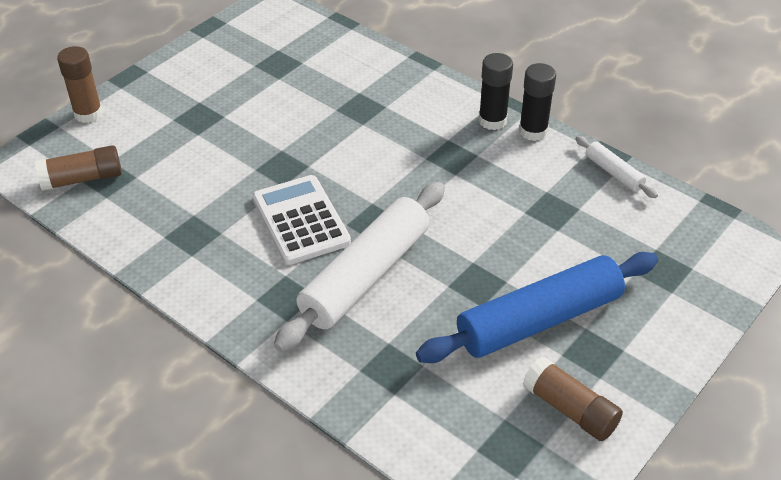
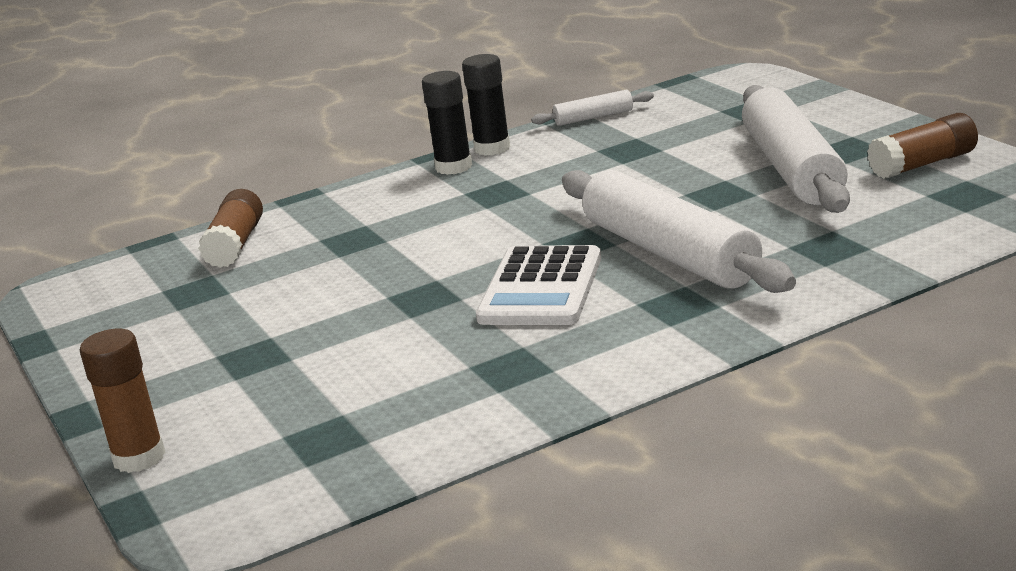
camera: 65 degrees left, 20 degrees down
brown glue stick [35,145,122,191] -> brown glue stick moved to [198,189,263,268]
white calculator [252,175,351,265] -> white calculator turned 75 degrees counterclockwise [476,245,601,325]
blue rolling pin [416,252,658,363] -> white rolling pin [742,85,850,213]

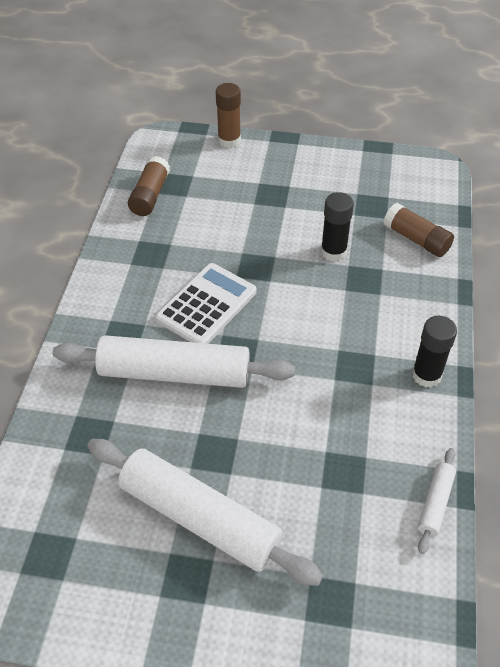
camera: 125 degrees right, 25 degrees up
black glue stick [462,54,510,156] -> black glue stick moved to [321,192,354,261]
white calculator [476,245,601,325] -> white calculator turned 75 degrees clockwise [155,263,257,344]
brown glue stick [867,113,978,179] -> brown glue stick moved to [128,156,170,216]

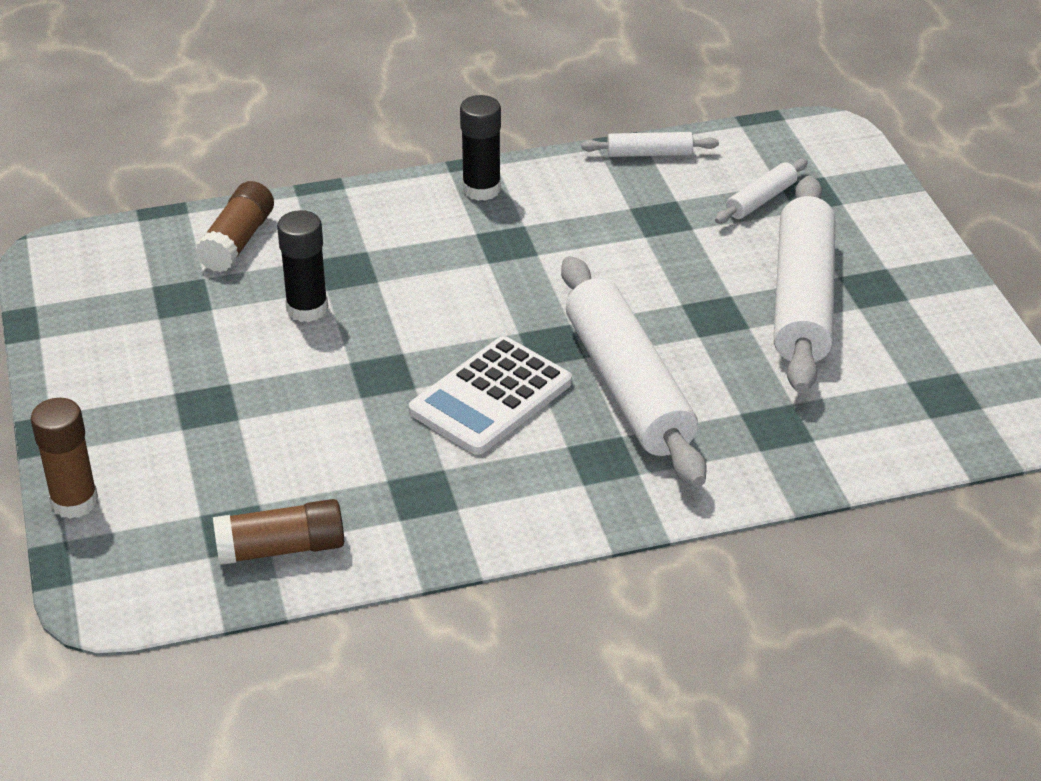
camera: 115 degrees left, 10 degrees down
white calculator [155,263,257,344] -> white calculator turned 60 degrees counterclockwise [409,336,572,455]
none -> white rolling pin [715,159,808,224]

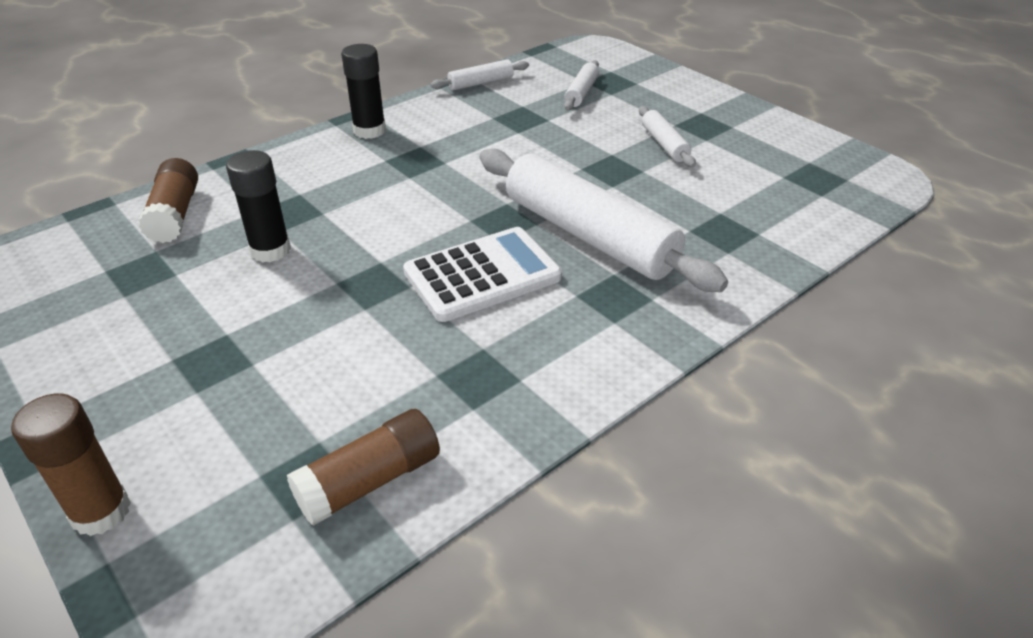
camera: 25 degrees left, 0 degrees up
white calculator [409,336,572,455] -> white calculator turned 135 degrees counterclockwise [403,227,562,322]
white rolling pin [774,176,835,393] -> white rolling pin [639,106,696,167], size x0.45

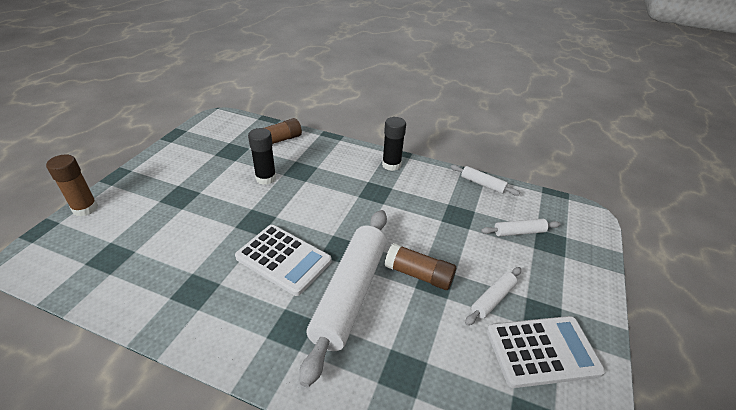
camera: 60 degrees right, 0 degrees up
brown glue stick [287,409,440,525] -> brown glue stick moved to [385,243,456,290]
none -> white calculator [487,316,605,388]

